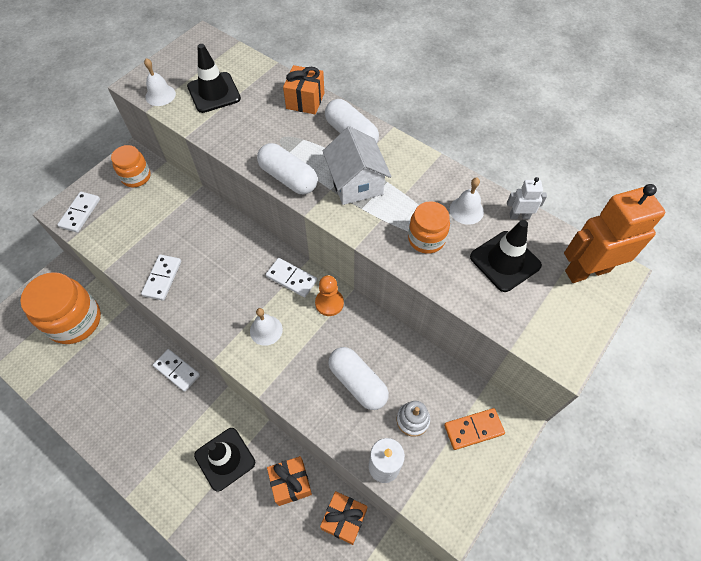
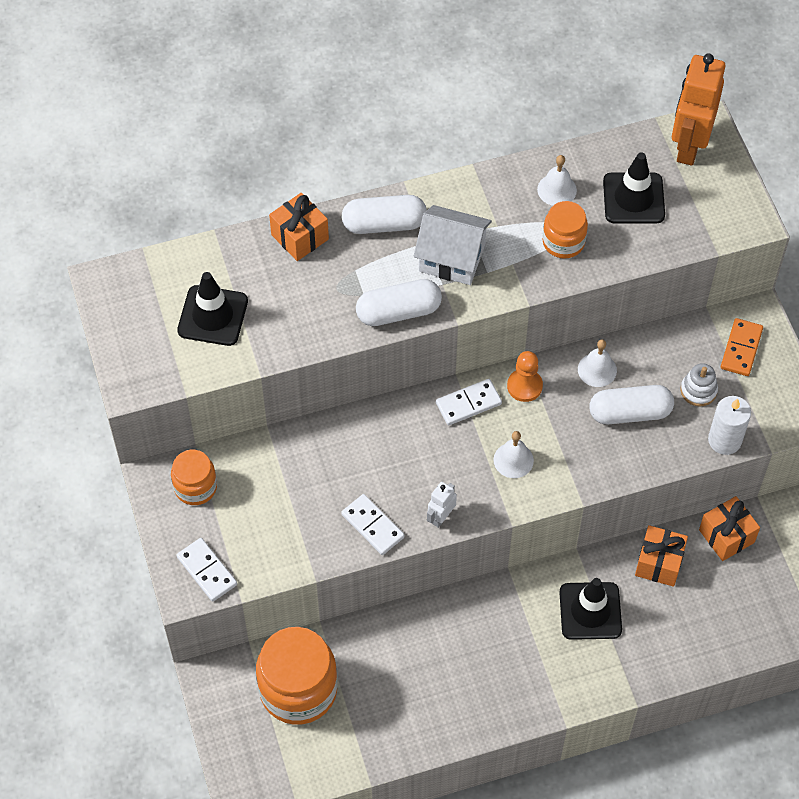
camera: 55 degrees left, 0 degrees up
white bell [144,58,176,106] -> white bell moved to [578,339,617,387]
white domino [153,349,200,392] -> none
white robot [507,177,547,219] -> white robot moved to [427,482,457,528]

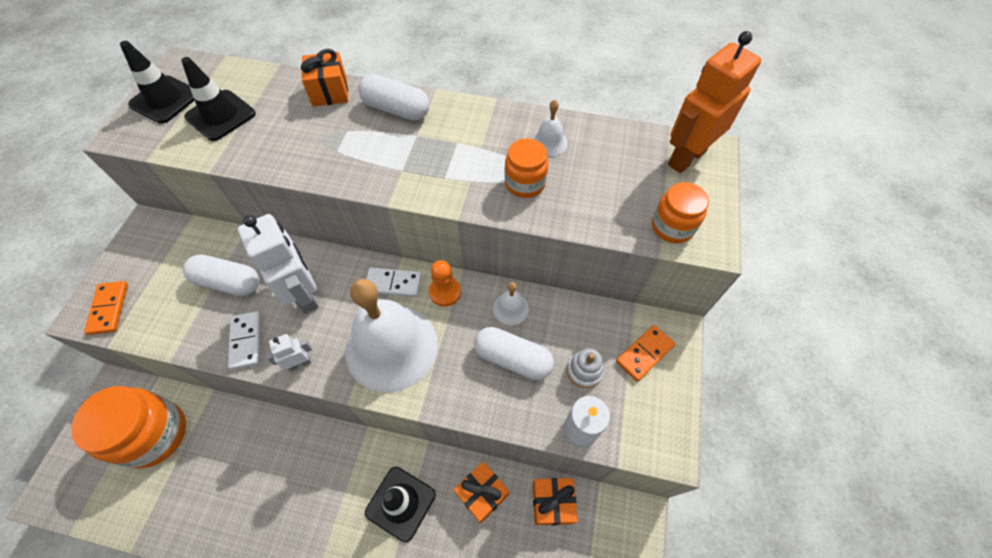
camera: 30 degrees right, 0 degrees up
orange jar [171,450,217,505] -> orange jar moved to [652,182,709,243]
white domino [176,538,237,602] -> orange domino [84,281,128,335]
white capsule [356,279,442,326] -> white capsule moved to [183,254,259,296]
white house [414,205,492,285] -> none
white bell [493,431,534,478] -> white bell [345,279,438,393], size x2.46
black traffic cone [603,152,665,223] -> black traffic cone moved to [120,41,195,124]
none -> white robot [238,214,319,314]

